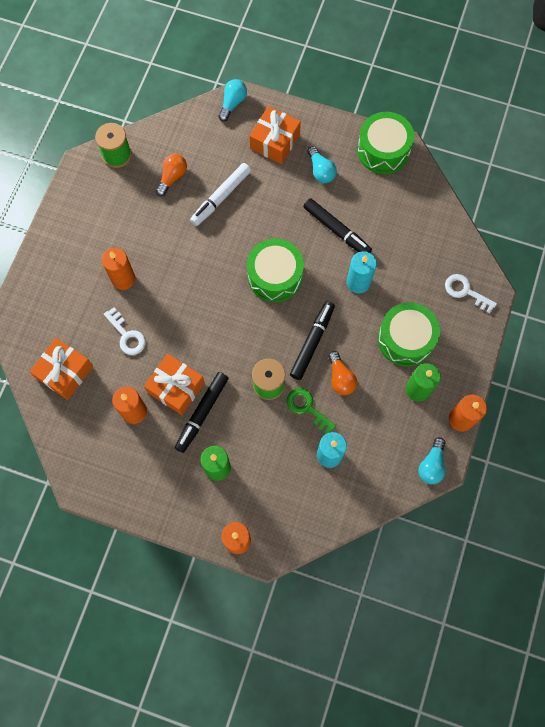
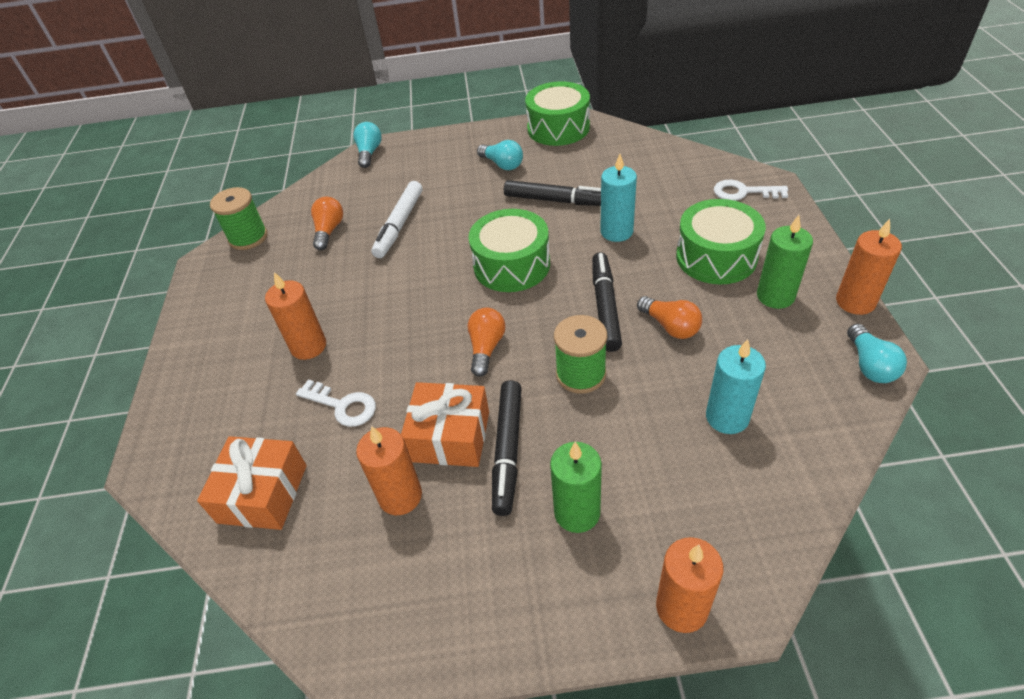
camera: 20 degrees left, 25 degrees down
orange gift [249,106,301,164] -> none
green key [287,388,336,434] -> none
none -> orange light bulb [467,308,505,377]

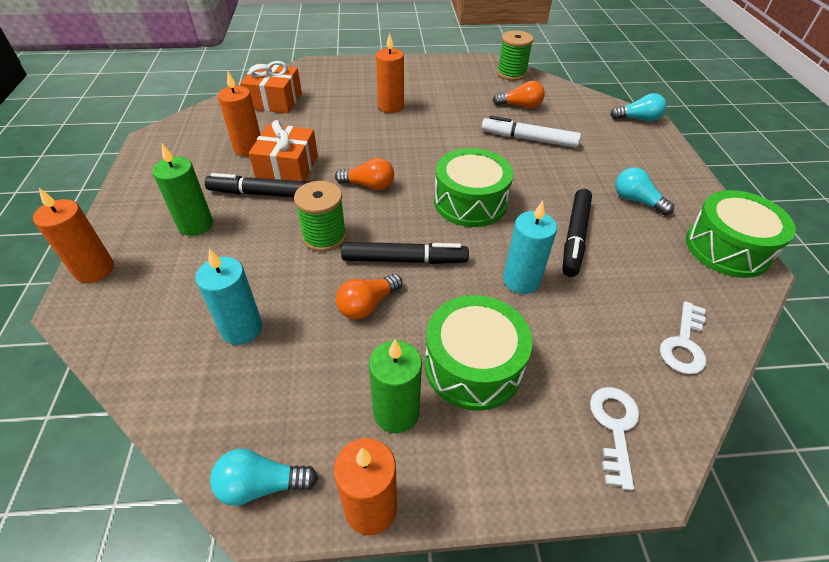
camera: 85 degrees right, 0 degrees up
white key [296,380,376,427] -> white key moved to [660,301,706,374]
turquoise light bulb [477,140,523,170] -> turquoise light bulb turned 90 degrees clockwise [615,168,674,215]

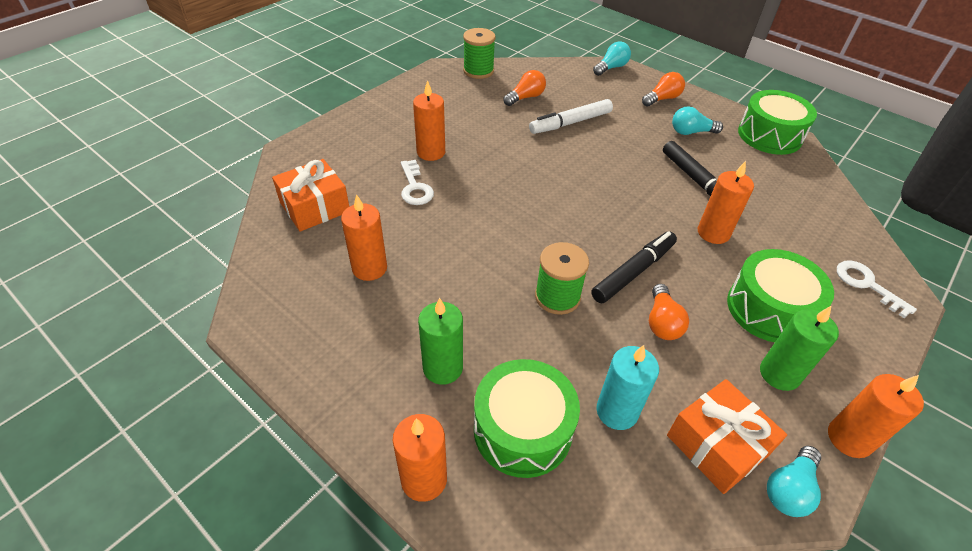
camera: 45 degrees left, 0 degrees up
black marker [205,173,309,197] -> none
orange gift [249,120,318,181] -> orange gift moved to [667,379,787,494]
orange light bulb [335,158,394,190] -> orange light bulb moved to [642,72,685,106]
green drum [434,148,513,227] -> green drum moved to [474,359,580,478]
turquoise candle [503,201,557,294] -> orange candle [698,161,754,244]
white key [660,301,706,374] -> white key moved to [401,160,434,205]

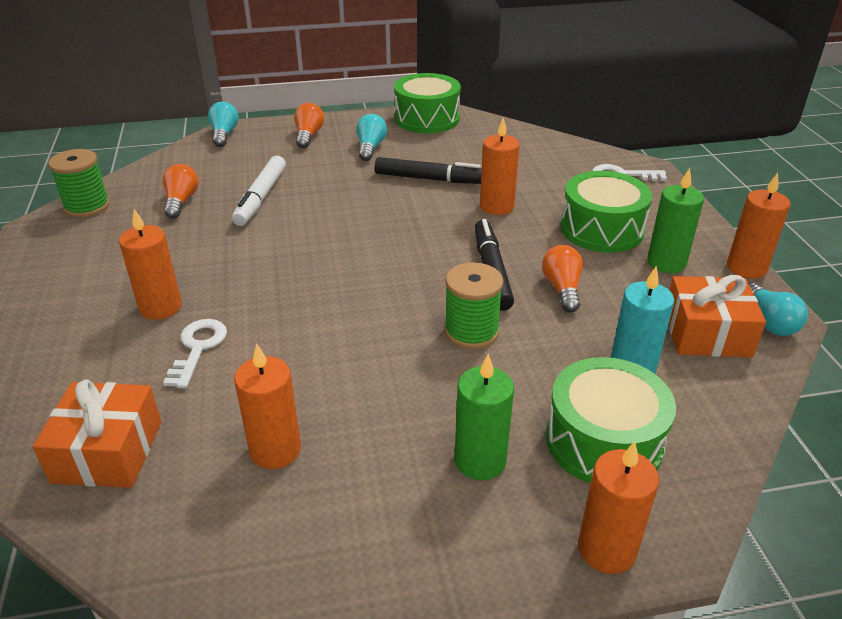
camera: 50 degrees left, 10 degrees down
white key [401,160,434,205] -> white key turned 105 degrees counterclockwise [163,319,227,388]
orange light bulb [649,284,689,340] -> orange light bulb turned 135 degrees counterclockwise [542,245,583,312]
turquoise light bulb [672,106,723,135] -> turquoise light bulb turned 150 degrees clockwise [356,114,387,161]

